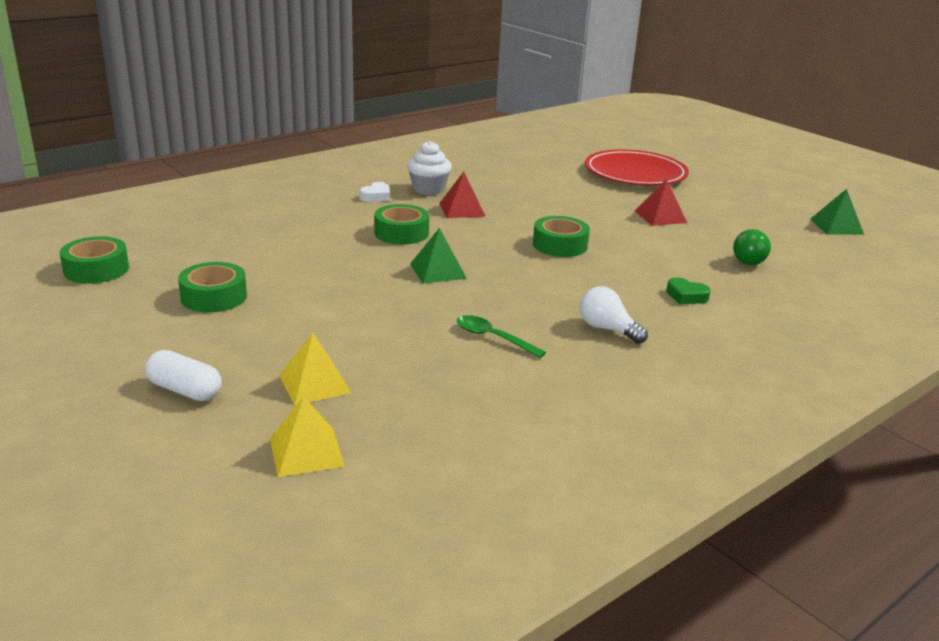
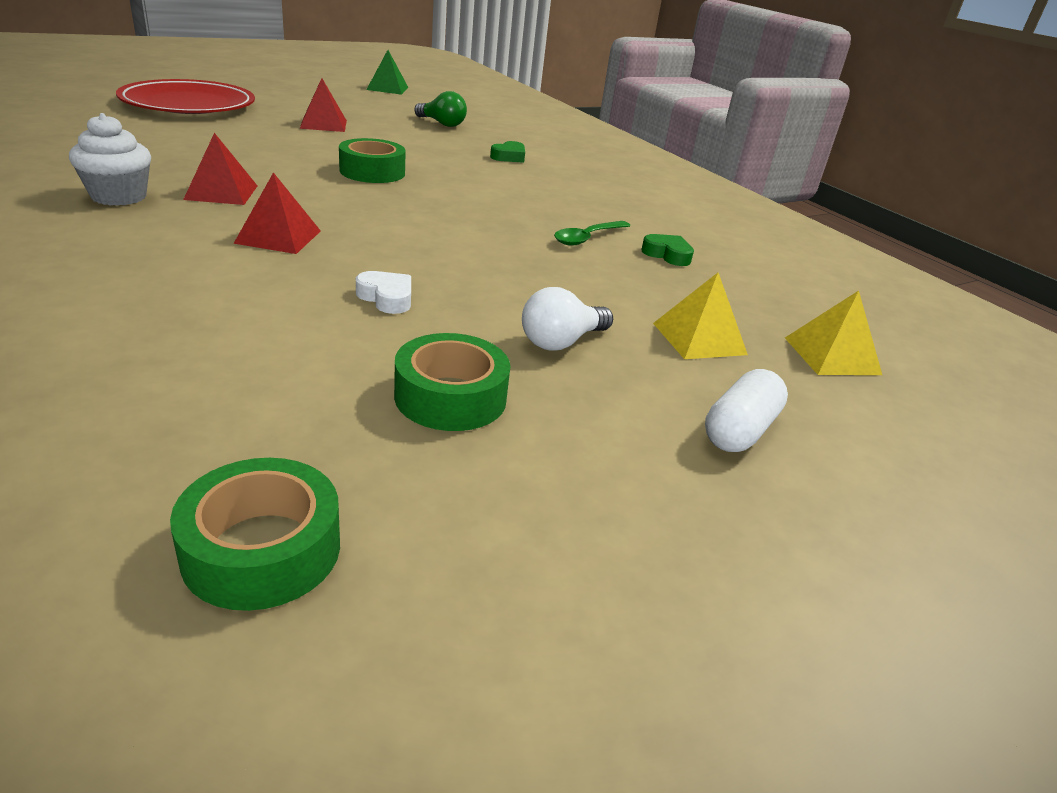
camera: 85 degrees left, 5 degrees up
white heart [360,182,390,202] -> white heart moved to [356,271,411,314]
green tape [374,204,429,245] -> red pyramid [233,172,321,254]
green pyramid [410,228,467,284] -> none
white light bulb [580,287,648,344] -> white light bulb moved to [522,287,613,351]
none -> green heart [641,234,694,266]

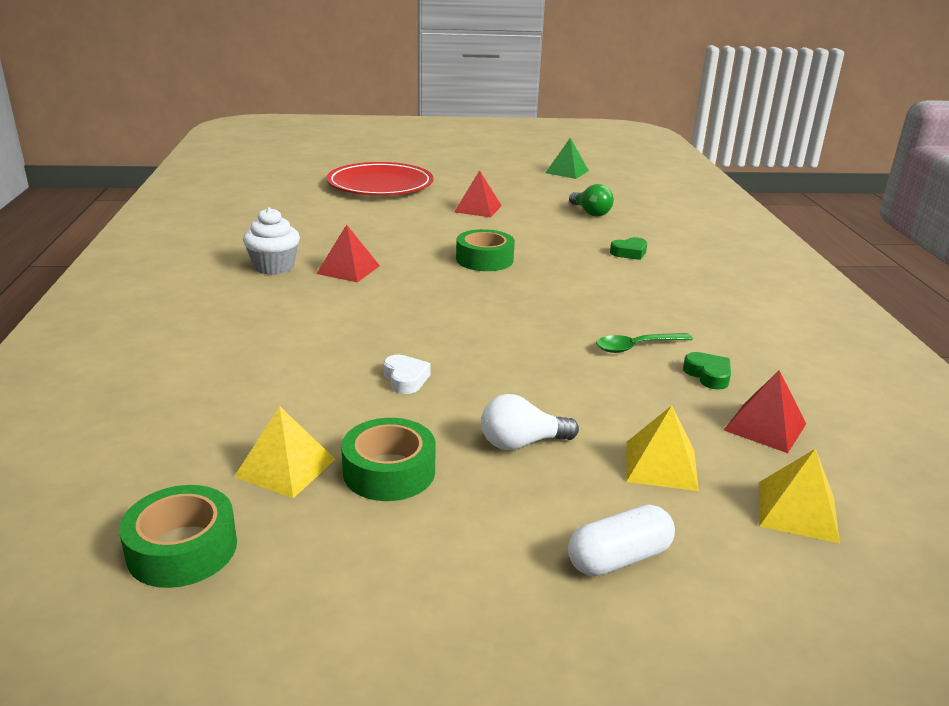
camera: 30 degrees right, 5 degrees down
red pyramid [233,172,321,254] -> red pyramid moved to [724,371,806,453]
none -> yellow pyramid [234,406,335,498]

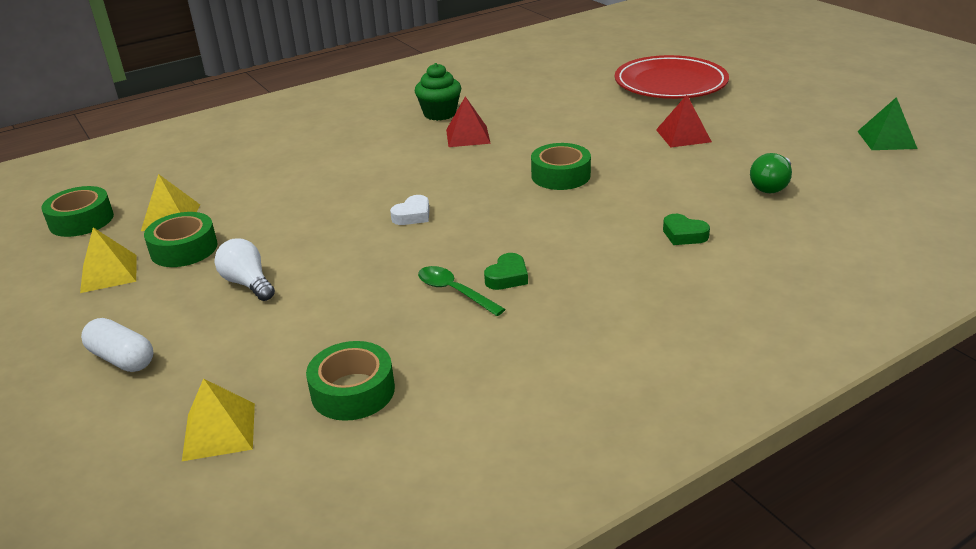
camera: 65 degrees right, 5 degrees up
white cupcake [243,207,300,275] -> green cupcake [415,63,461,121]
white heart [383,355,431,394] -> white heart moved to [390,195,430,225]
yellow pyramid [626,406,699,491] -> yellow pyramid moved to [80,228,137,293]
green heart [683,352,731,390] -> green heart moved to [484,253,528,290]
red pyramid [724,371,806,453] -> green tape [306,341,395,421]

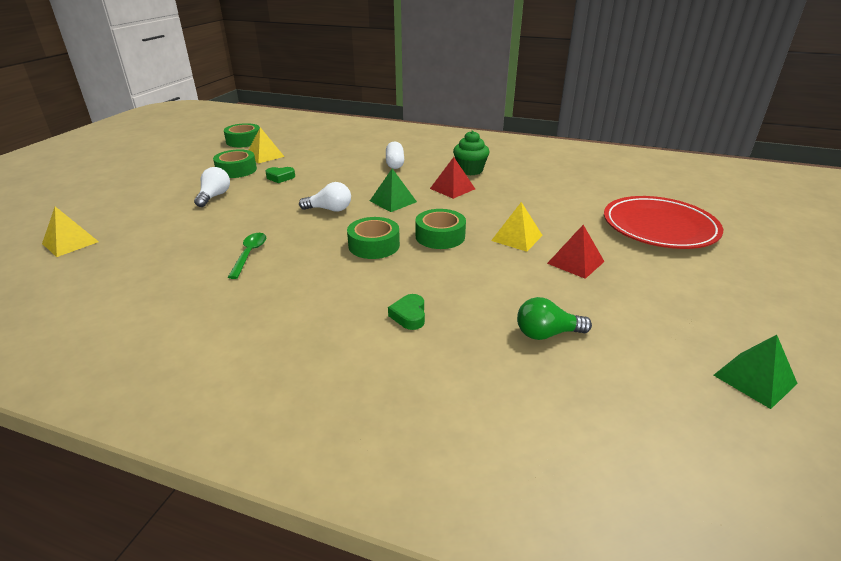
camera: 50 degrees right, 0 degrees up
yellow pyramid [80,228,137,293] -> yellow pyramid moved to [491,202,543,252]
white capsule [81,318,153,372] -> white capsule moved to [386,141,404,169]
green tape [306,341,395,421] -> green tape moved to [347,217,400,259]
white heart [390,195,430,225] -> white light bulb [299,182,351,212]
green heart [484,253,528,290] -> green heart moved to [266,167,295,183]
none -> green pyramid [370,169,417,212]

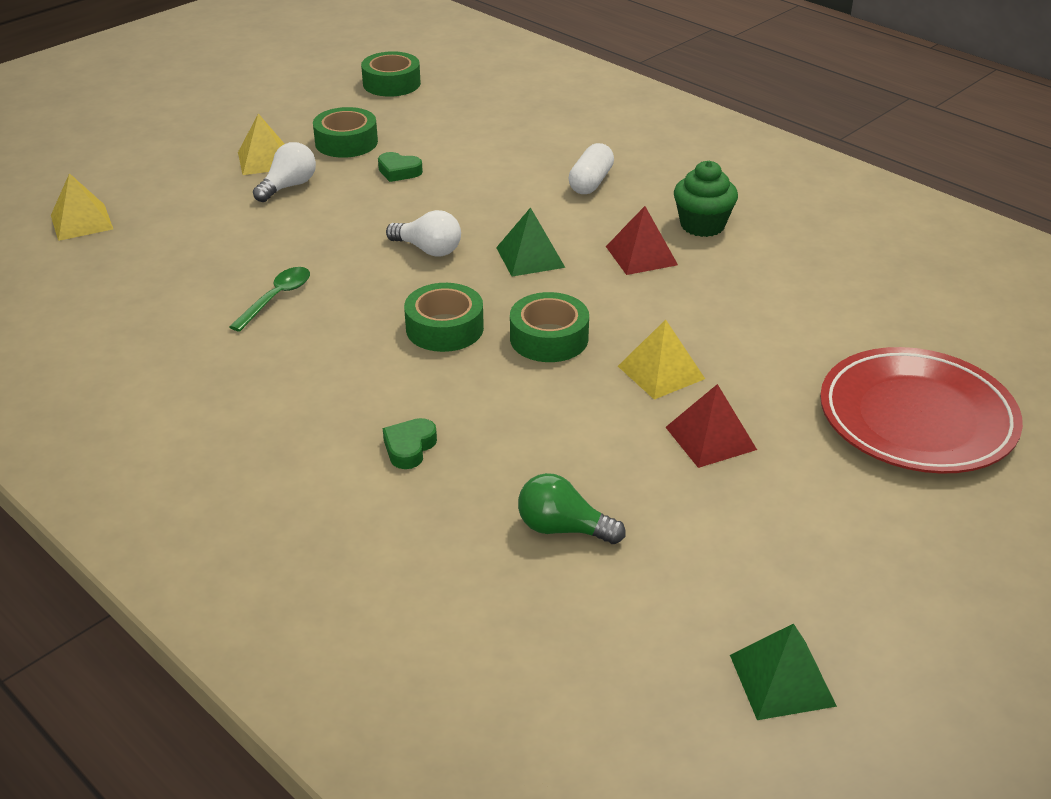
camera: 25 degrees right, 5 degrees up
yellow pyramid [249,127,285,163] -> yellow pyramid moved to [238,114,284,175]

